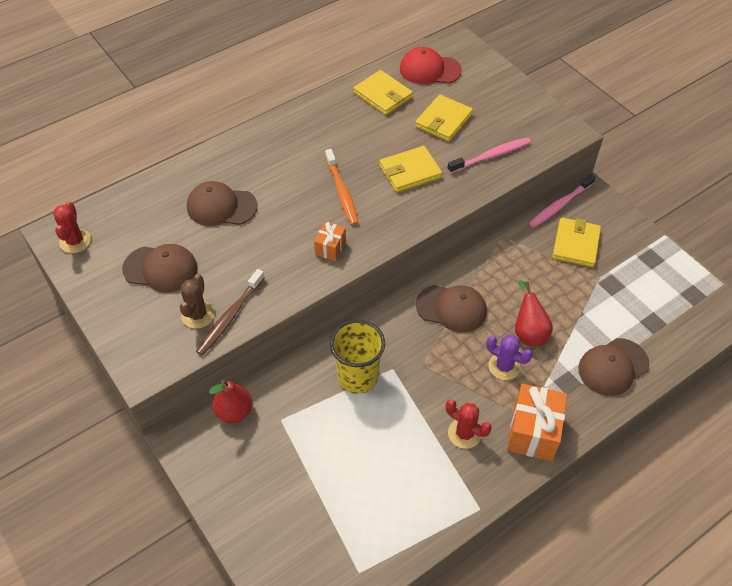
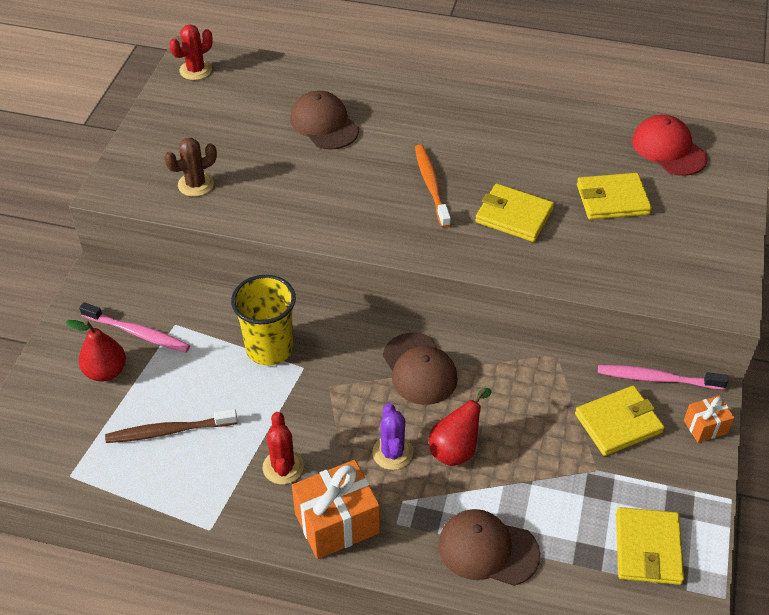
camera: 50 degrees right, 5 degrees down
brown cap [122,244,198,292] -> none
brown toothbrush [196,269,265,356] -> brown toothbrush moved to [105,409,238,443]
red pear [209,380,252,423] -> red pear moved to [66,320,126,382]
orange gift [314,222,346,261] -> orange gift moved to [684,395,735,443]
orange toothbrush [325,149,359,225] -> orange toothbrush turned 135 degrees clockwise [415,145,451,228]
yellow wallet [353,70,413,115] -> yellow wallet moved to [616,507,684,585]
pink toothbrush [447,137,531,173] -> pink toothbrush moved to [79,302,190,353]

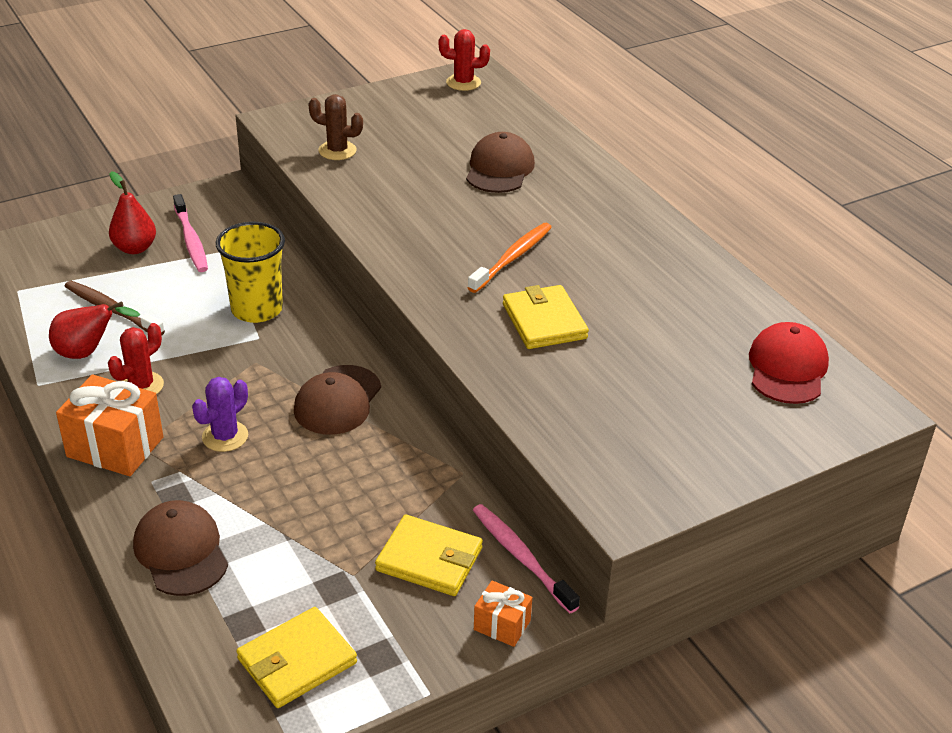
camera: 45 degrees right, 10 degrees down
red pear [429,388,492,466] -> red pear moved to [49,301,140,359]
yellow wallet [577,173,652,220] -> none

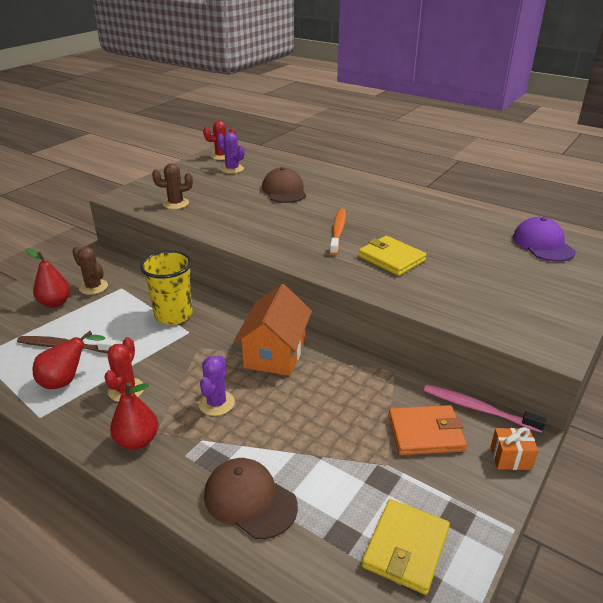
camera: 25 degrees left, 5 degrees down
orange gift [56,374,163,476] -> red pear [110,382,158,450]
pink toothbrush [173,194,208,272] -> brown cactus [72,247,108,295]
brown cap [294,365,381,435] -> orange house [234,284,312,376]
yellow wallet [375,515,483,596] -> orange wallet [388,405,467,455]
red cap [749,322,829,404] -> purple cap [513,217,576,262]
none -> purple cactus [217,132,245,174]

